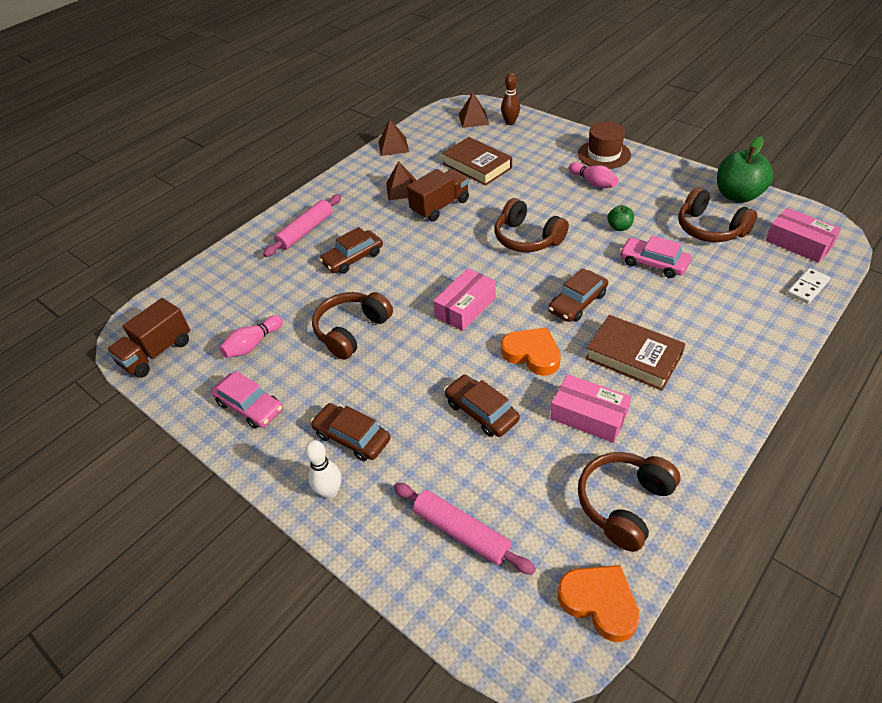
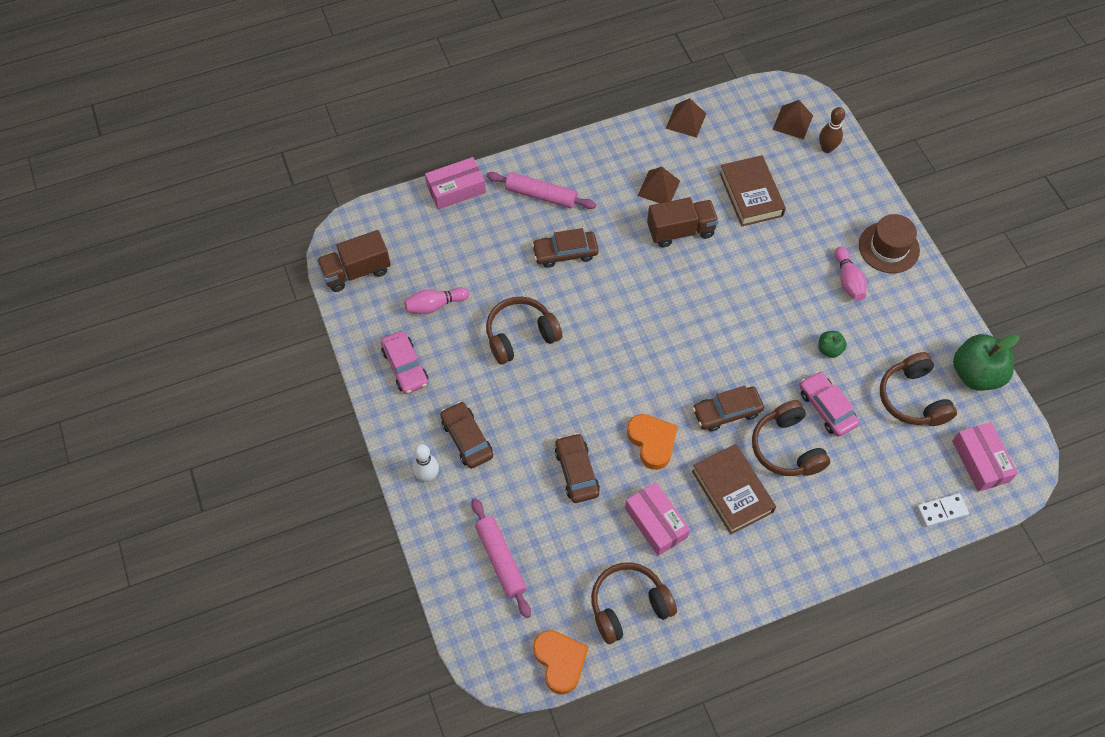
camera: 25 degrees right, 15 degrees up
pink rolling pin [263,194,342,257] -> pink rolling pin turned 45 degrees clockwise [486,172,596,209]
pink box [433,268,496,331] -> pink box moved to [425,157,486,209]
brown headphones [495,198,569,252] -> brown headphones moved to [752,400,830,476]

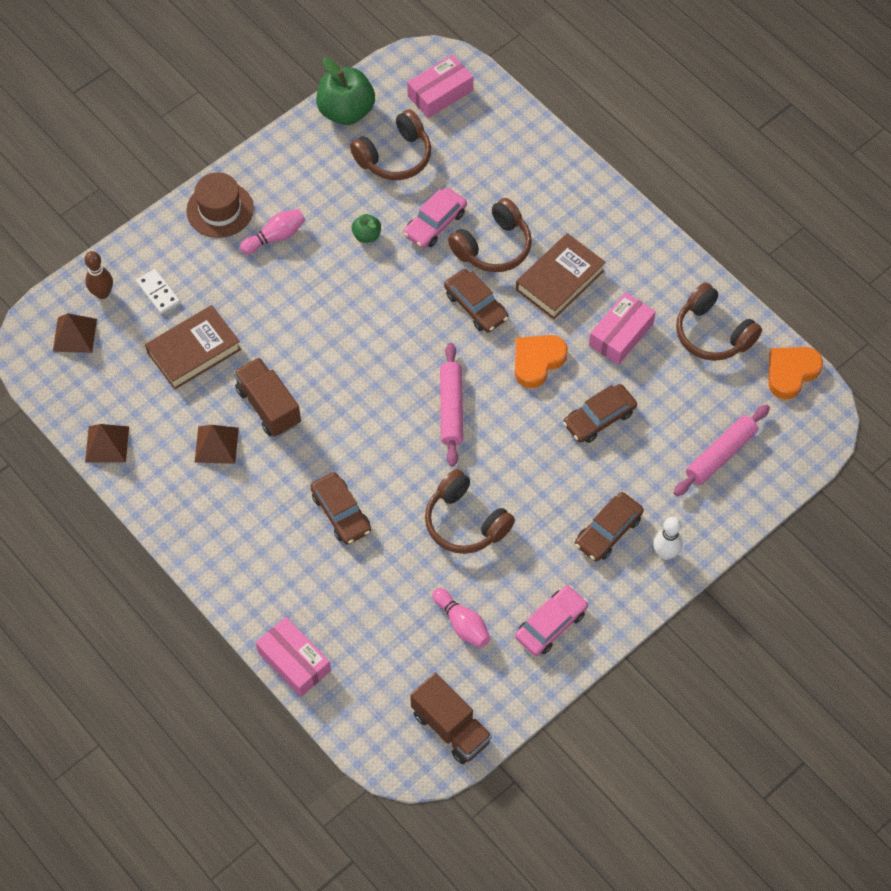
camera: 110 degrees left, 0 degrees up
pink rolling pin [486,172,596,209] -> pink rolling pin moved to [440,343,463,467]
white domino [917,493,969,527] -> white domino moved to [136,269,180,314]

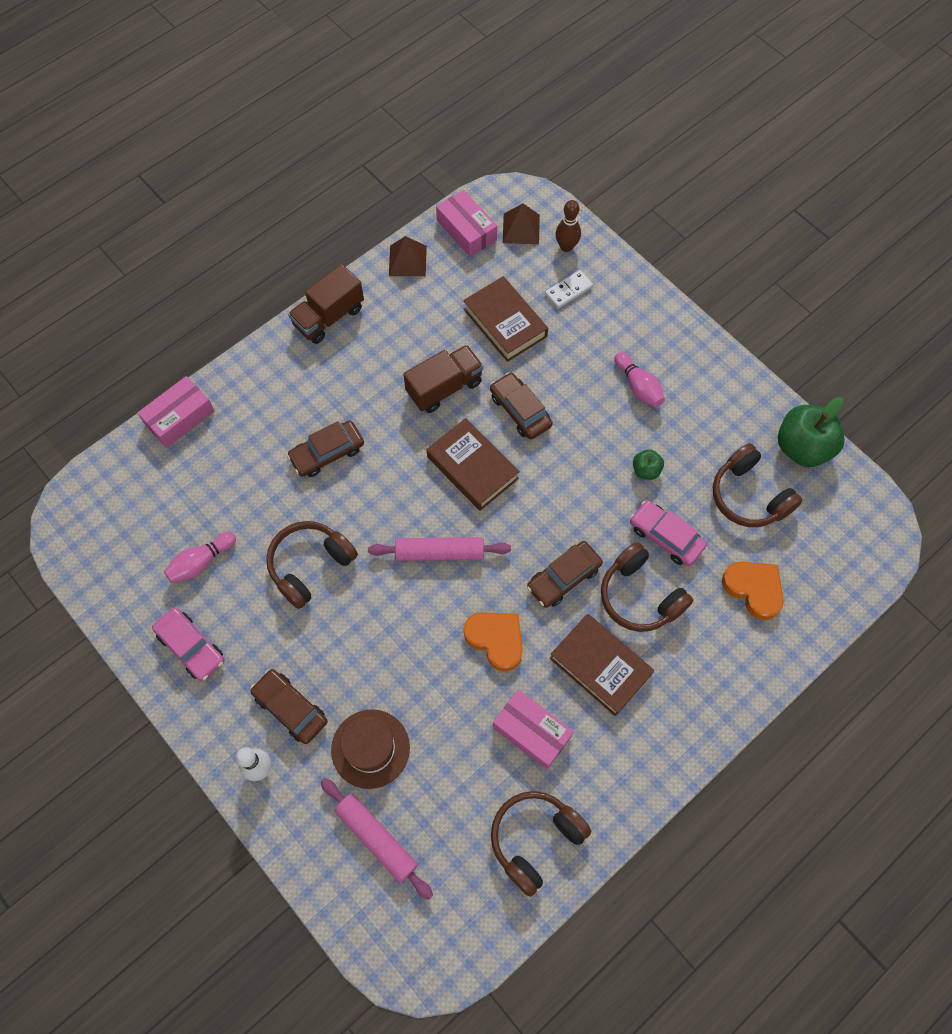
camera: 90 degrees right, 5 degrees up
brown hat [186,172,254,238] -> brown hat moved to [331,709,410,789]
brown pyramid [195,425,239,464] -> none
pink box [407,55,473,118] -> pink box moved to [436,190,497,257]
brown truck [410,673,492,764] -> brown truck moved to [288,264,364,344]
brown car [563,384,637,443] -> brown car moved to [490,372,553,440]
orange heart [768,347,823,400] -> orange heart moved to [722,562,784,620]
none -> brown book [427,418,520,511]

